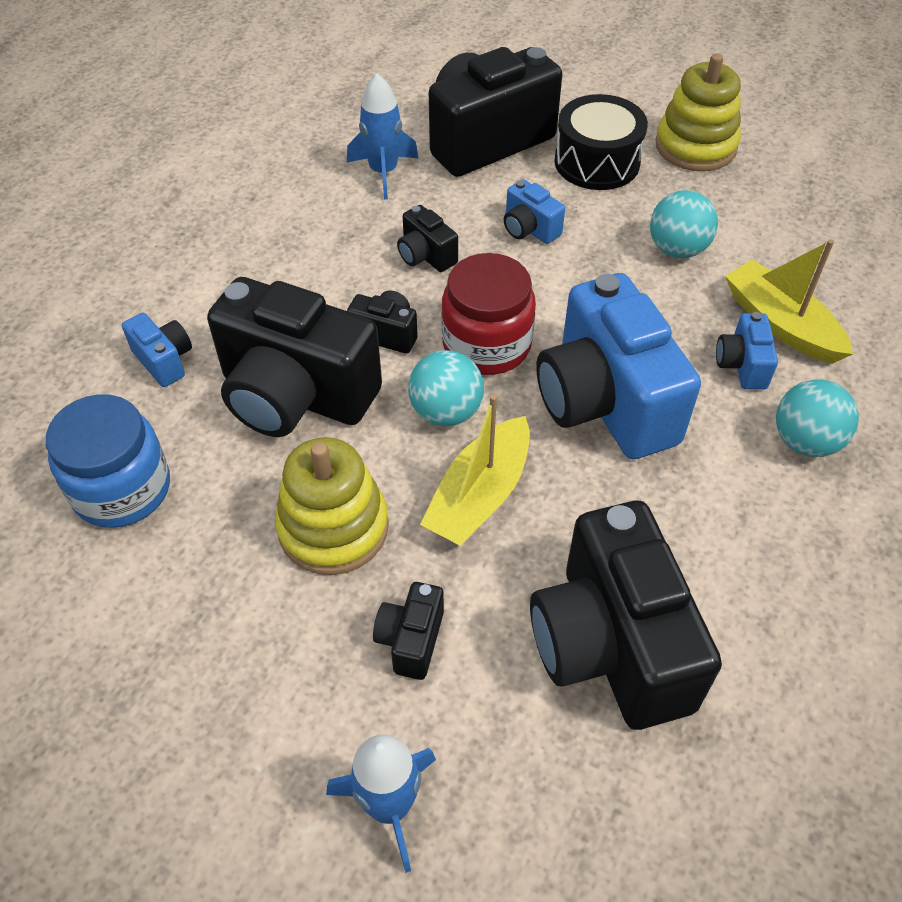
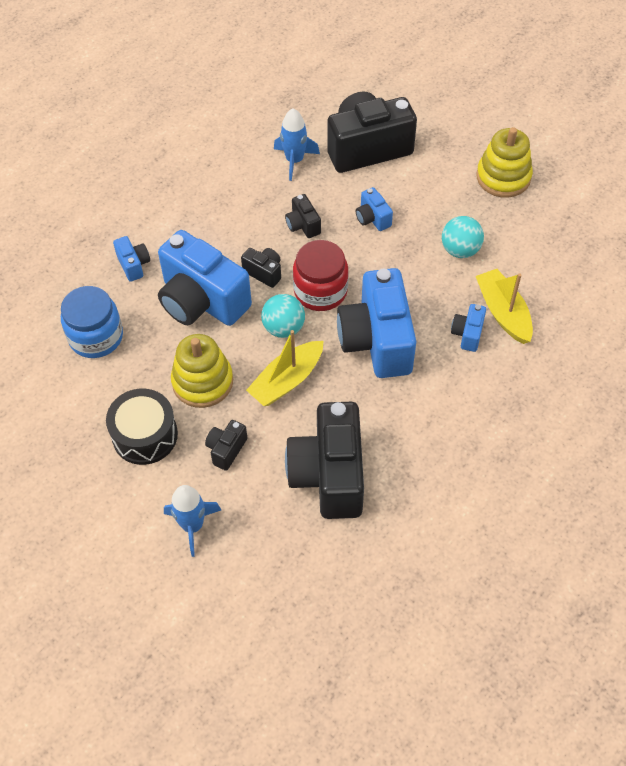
camera: 15 degrees right, 5 degrees up
black camera [207,277,382,437] -> blue camera [158,230,252,326]
black drum [555,94,648,190] -> black drum moved to [106,389,178,465]
turquoise ball [776,379,859,457] -> none

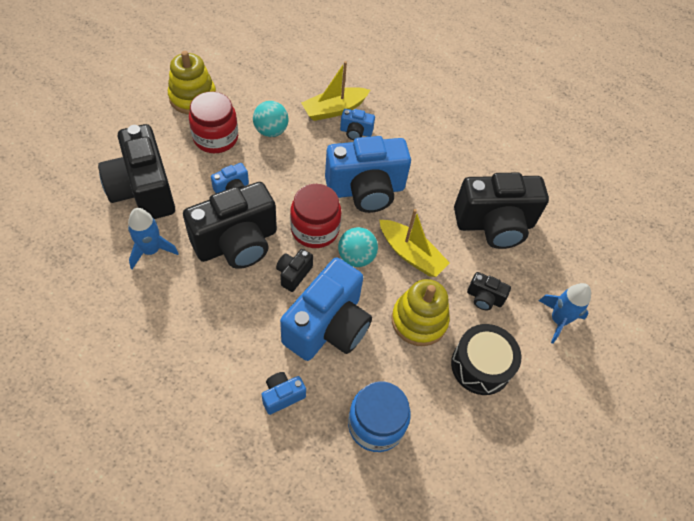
camera: 100 degrees left, 0 degrees up
black camera [285,194,321,238] -> black camera [183,182,277,269], size x2.28
none -> red jar [189,92,238,153]

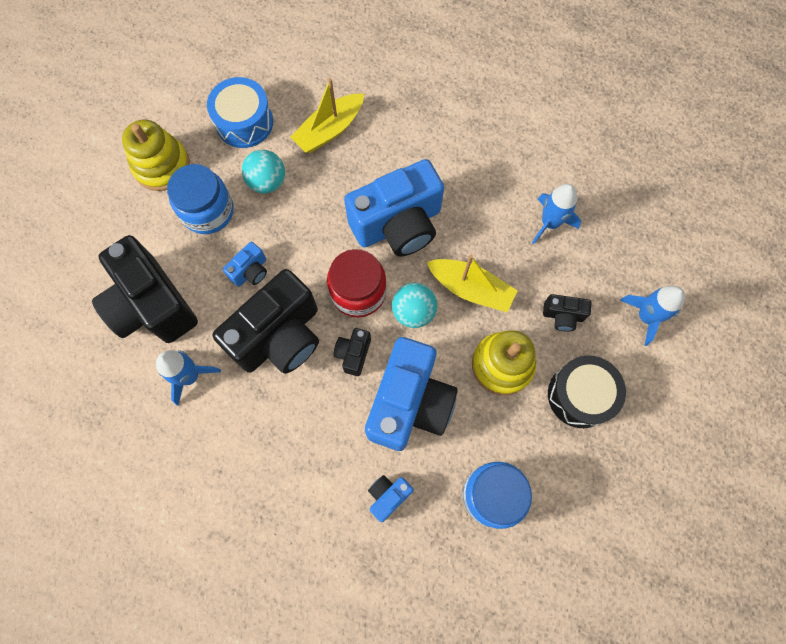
camera: 10 degrees left, 15 degrees up
red jar [189,92,238,153] -> blue jar [167,164,234,234]
blue camera [340,109,375,140] -> none
black camera [454,172,549,249] -> blue rocket [532,184,581,244]
none -> blue drum [207,77,273,148]

